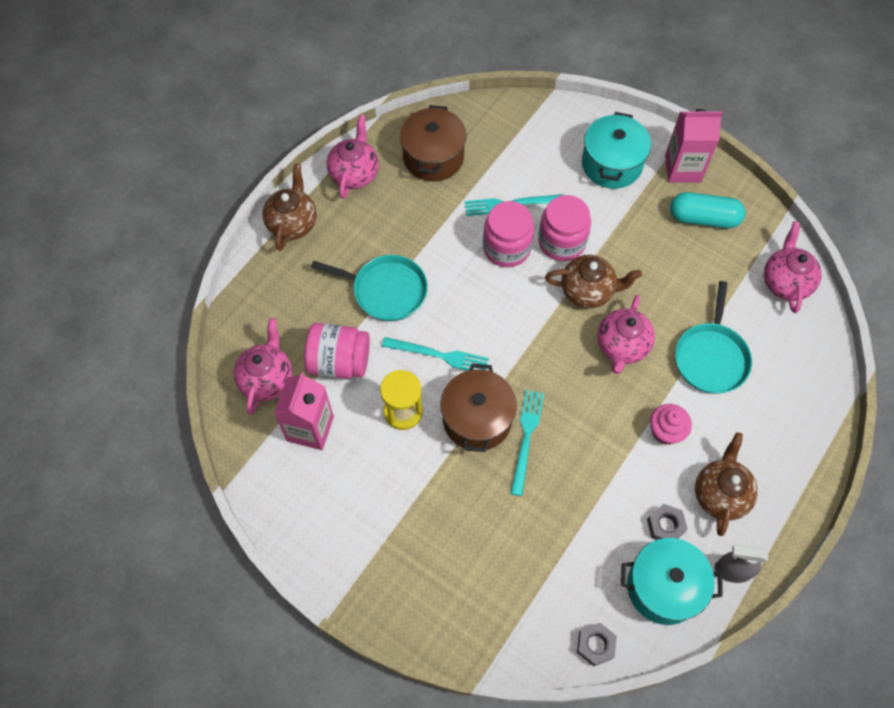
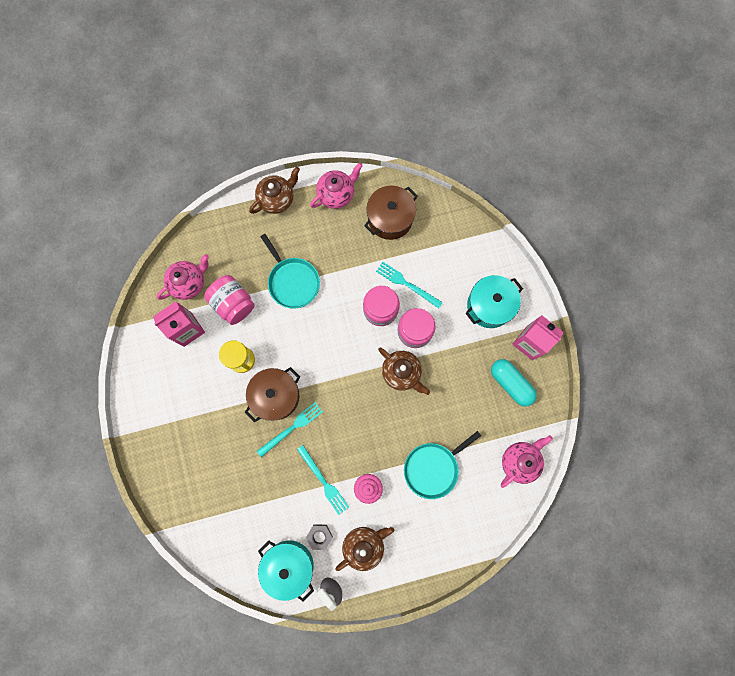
camera: 40 degrees right, 15 degrees up
turquoise fork [382,337,489,371] -> turquoise fork moved to [297,445,349,515]
grey nut [577,623,617,667] -> none
pink teapot [597,295,655,374] -> none

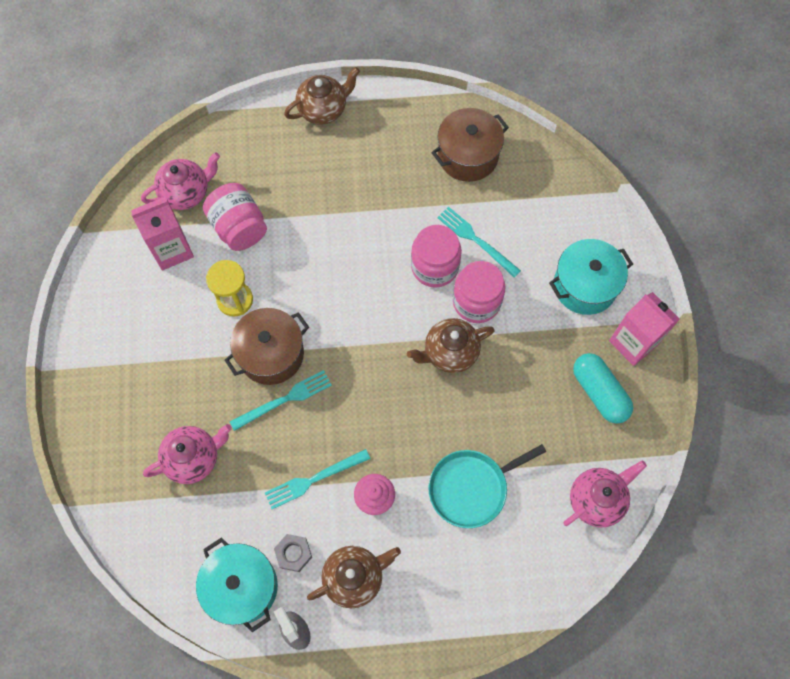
camera: 10 degrees right, 10 degrees down
turquoise pan [261,234,320,309] -> none
turquoise fork [297,445,349,515] -> turquoise fork turned 90 degrees clockwise [265,449,371,509]
pink teapot [310,163,363,209] -> pink teapot moved to [143,424,232,484]
brown teapot [378,348,430,395] -> brown teapot turned 105 degrees clockwise [407,318,495,373]

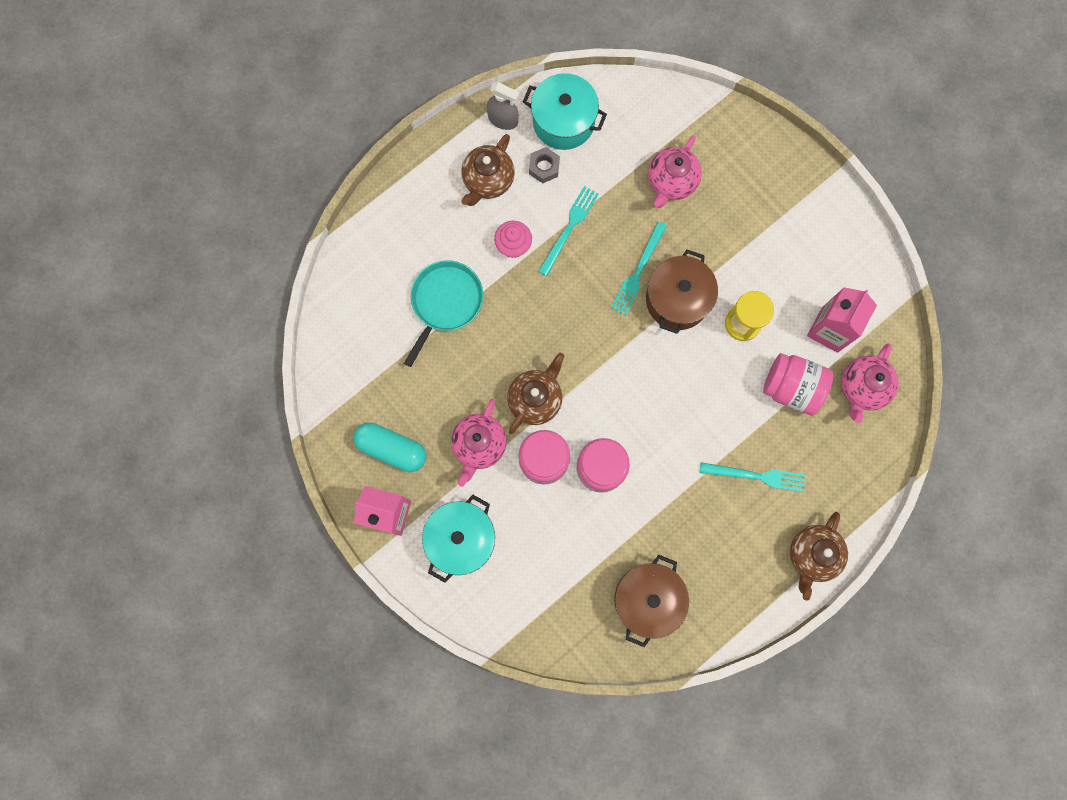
camera: 145 degrees right, 10 degrees up
turquoise fork [437,206,521,278] -> turquoise fork moved to [699,462,805,492]
pink teapot [563,461,647,528] -> pink teapot moved to [451,399,506,487]

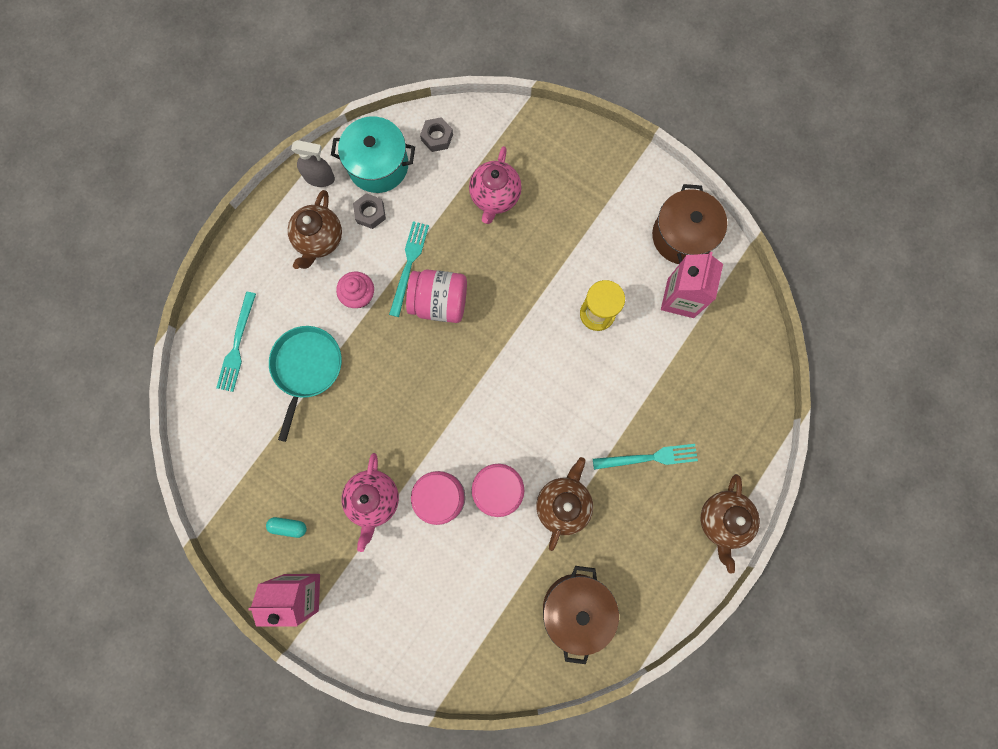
camera: 15 degrees left, 0 degrees up
turquoise capsule [353,423,426,472] -> turquoise capsule [266,517,307,538], size x0.52
turquoise pot [422,495,495,583] -> none
brown teapot [507,353,564,434] -> brown teapot moved to [536,457,593,551]
turquoise fork [611,222,667,315] -> turquoise fork moved to [216,292,256,392]
brown pot [646,250,718,334] -> brown pot moved to [652,184,727,264]
pink jar [763,353,833,416] -> pink jar moved to [406,269,467,323]
pink teapot [841,343,899,424] -> none
none -> grey nut [420,117,453,152]

